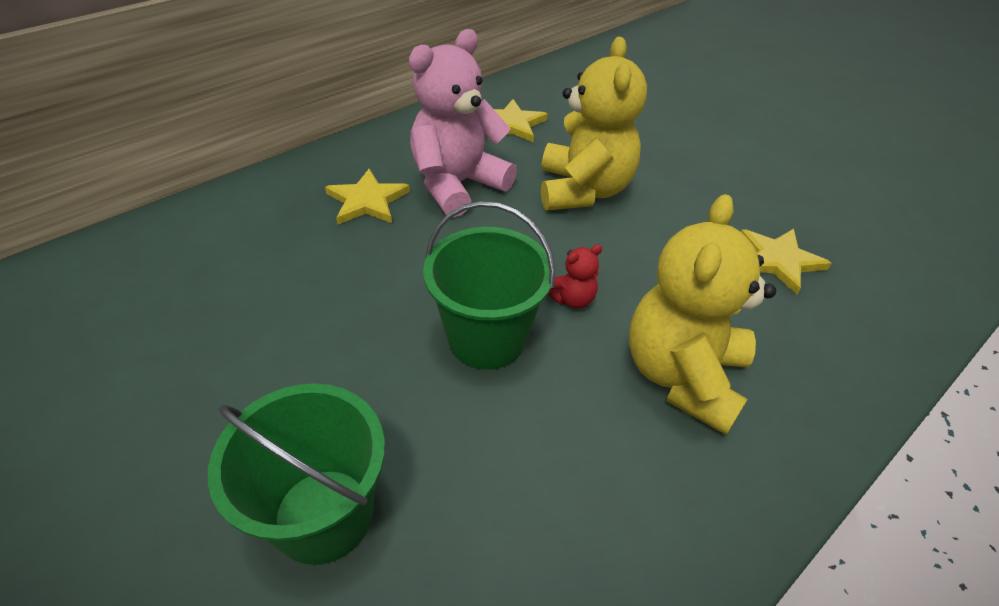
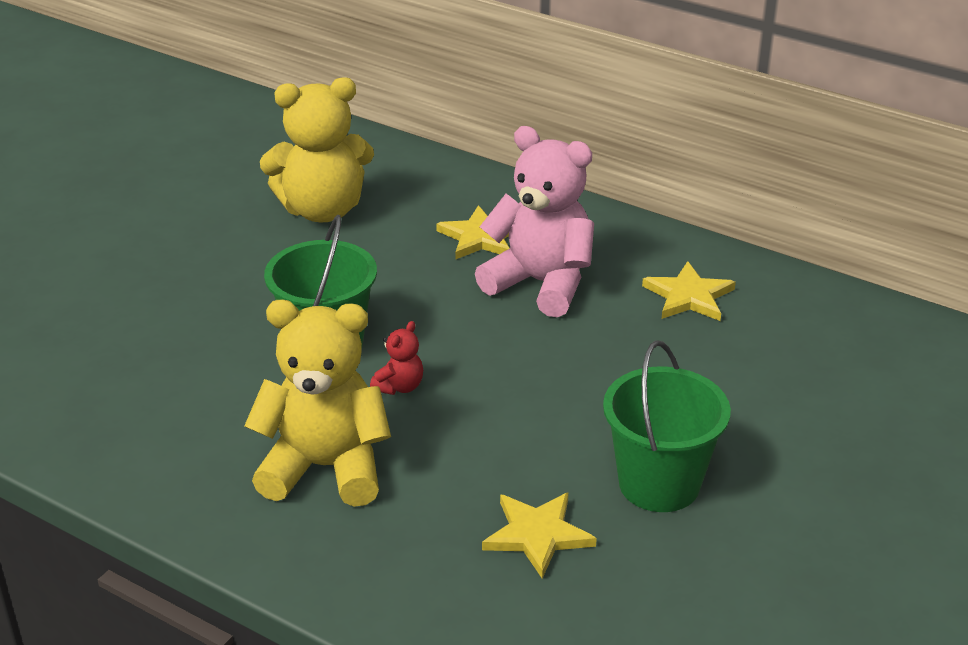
camera: 75 degrees right, 10 degrees down
green bucket [208,383,385,565] -> green bucket moved to [603,340,731,512]
yellow teddy bear [541,37,647,210] -> yellow teddy bear moved to [260,77,374,222]
red teddy bear [548,244,602,309] -> red teddy bear turned 105 degrees counterclockwise [370,321,423,395]

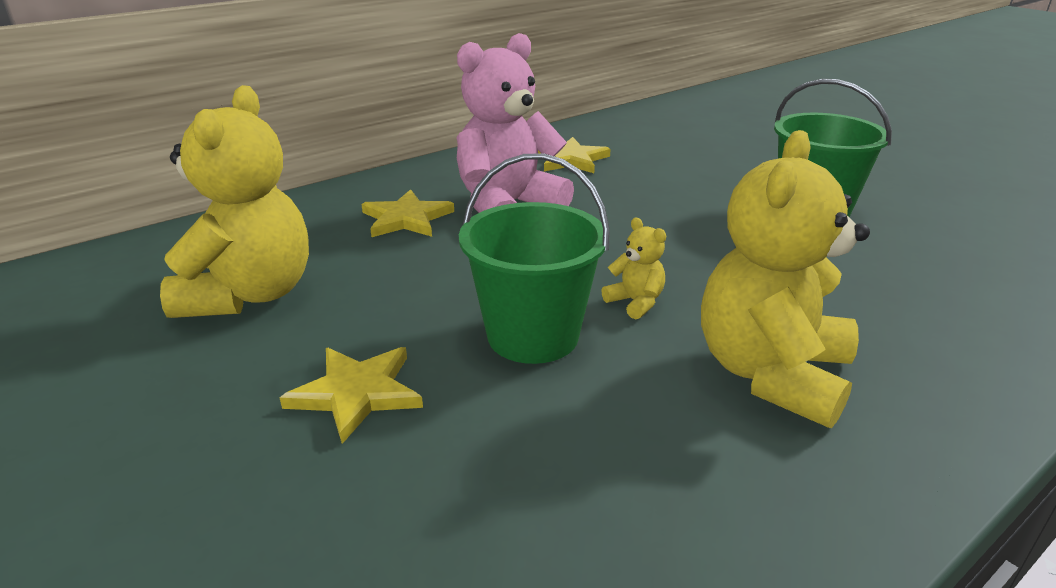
camera: 70 degrees left, 5 degrees down
red teddy bear [370,321,423,395] -> yellow teddy bear [601,217,666,319]
yellow star [482,492,597,579] -> yellow star moved to [280,347,423,444]

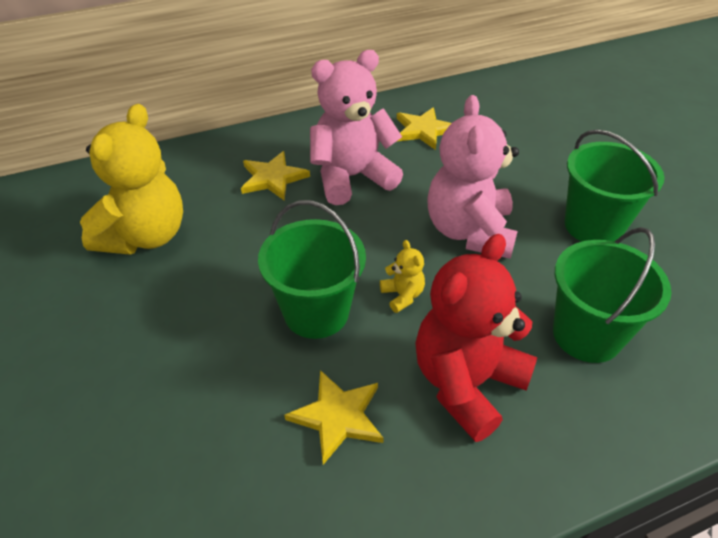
camera: 15 degrees right, 15 degrees up
yellow star [280,347,423,444] -> yellow star moved to [284,370,384,465]
yellow teddy bear [701,130,870,428] -> red teddy bear [415,234,537,442]
none -> pink teddy bear [427,95,519,259]
none -> green bucket [553,227,671,363]

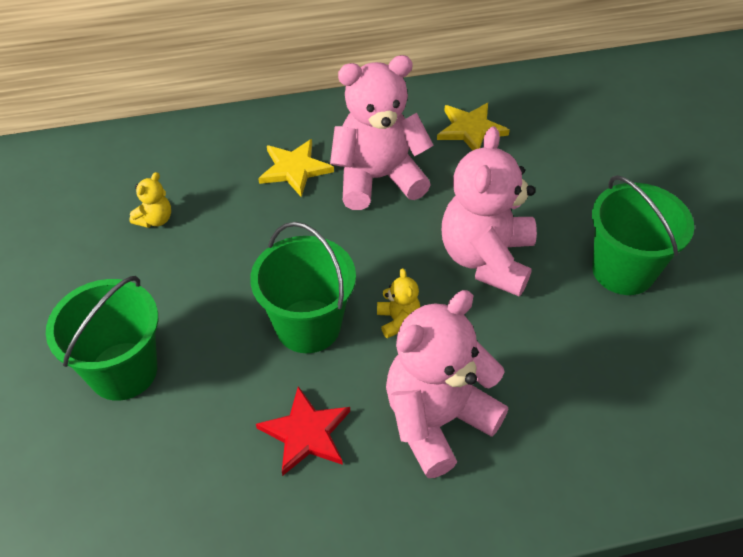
camera: 10 degrees right, 5 degrees up
yellow teddy bear [80,104,183,255] -> yellow teddy bear [129,172,171,228], size x0.42
yellow star [284,370,384,465] -> red star [256,386,350,476]
red teddy bear [415,234,537,442] -> pink teddy bear [386,290,508,478]
green bucket [553,227,671,363] -> green bucket moved to [46,276,158,401]

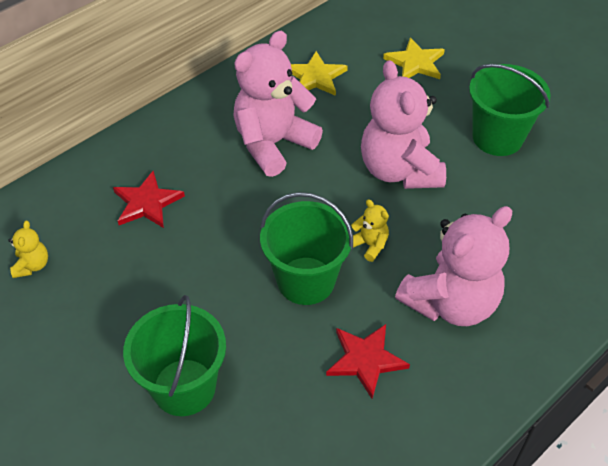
camera: 30 degrees left, 0 degrees up
yellow teddy bear [129,172,171,228] -> yellow teddy bear moved to [8,221,48,278]
yellow star [258,139,334,197] -> yellow star moved to [383,37,445,79]
pink teddy bear [386,290,508,478] -> pink teddy bear turned 150 degrees counterclockwise [395,206,512,326]
none -> red star [113,171,185,228]

